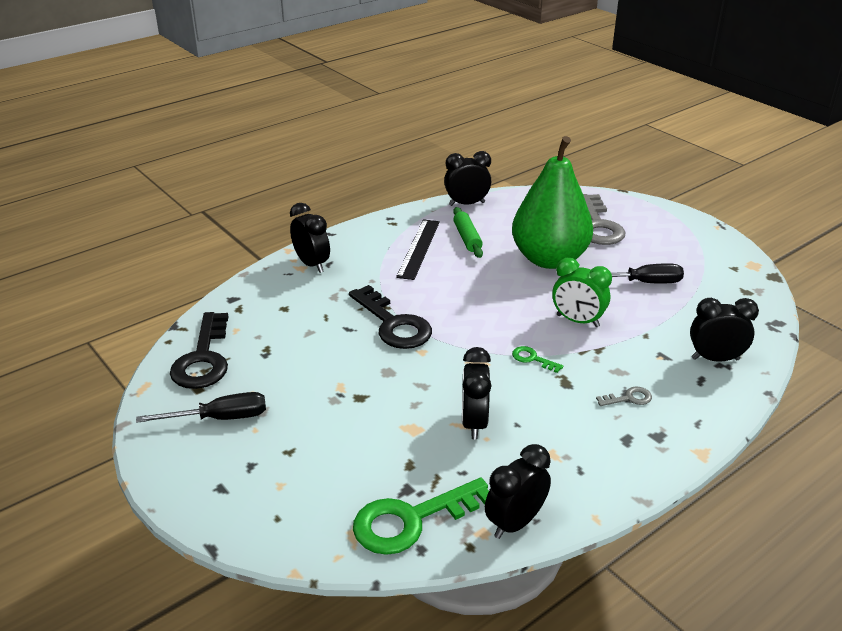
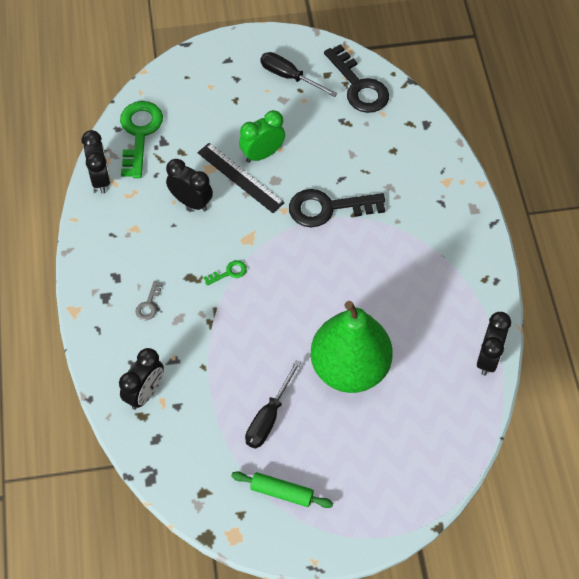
camera: 120 degrees right, 25 degrees up
black screwdriver [136,392,266,423] -> black screwdriver turned 105 degrees clockwise [260,52,338,97]
black key [170,312,229,389] -> black key turned 150 degrees counterclockwise [324,44,389,113]
black clock [290,203,330,273] -> none
black ruler [396,219,440,280] -> black ruler moved to [197,143,285,213]
green rolling pin [453,207,483,258] -> green rolling pin moved to [231,471,333,508]
green clock [552,258,612,327] -> green clock moved to [239,110,285,163]
grey key [583,194,626,245] -> none

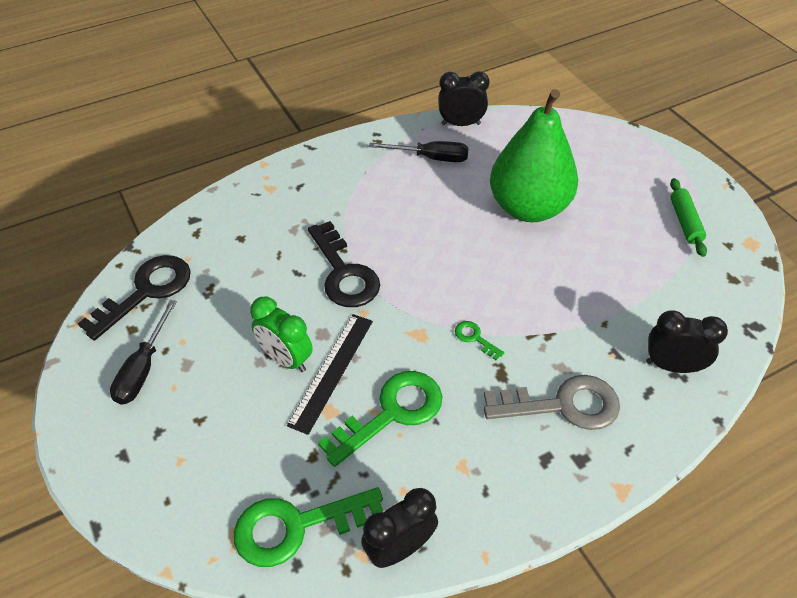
camera: 110 degrees left, 10 degrees down
grey key [135,281,163,320] -> grey key [484,375,620,430], size x2.25
black clock [166,159,213,211] -> green key [318,371,443,467]
black screwdriver [245,360,301,449] -> black screwdriver moved to [369,141,469,162]

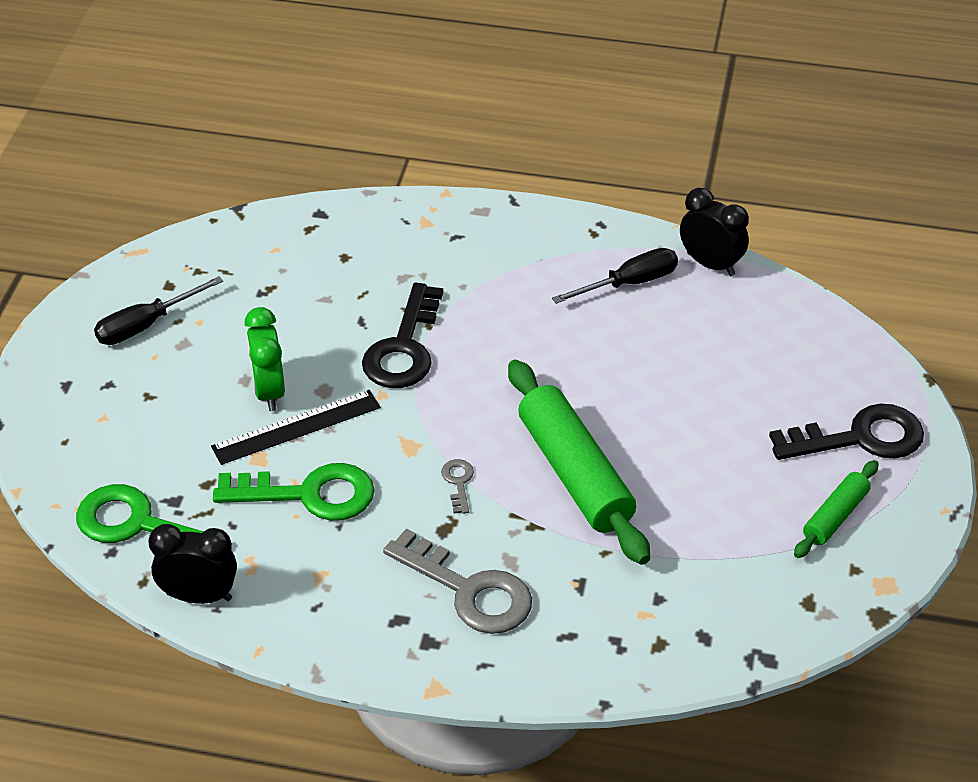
camera: 40 degrees right, 5 degrees down
black key [78,255,191,340] -> black key moved to [769,404,924,460]
black screwdriver [369,141,469,162] -> black screwdriver turned 75 degrees counterclockwise [552,248,678,304]
green key [455,321,504,360] -> grey key [441,459,474,514]
green pear [490,89,578,222] -> none
black clock [646,310,728,373] -> none
none -> green rolling pin [508,360,650,565]

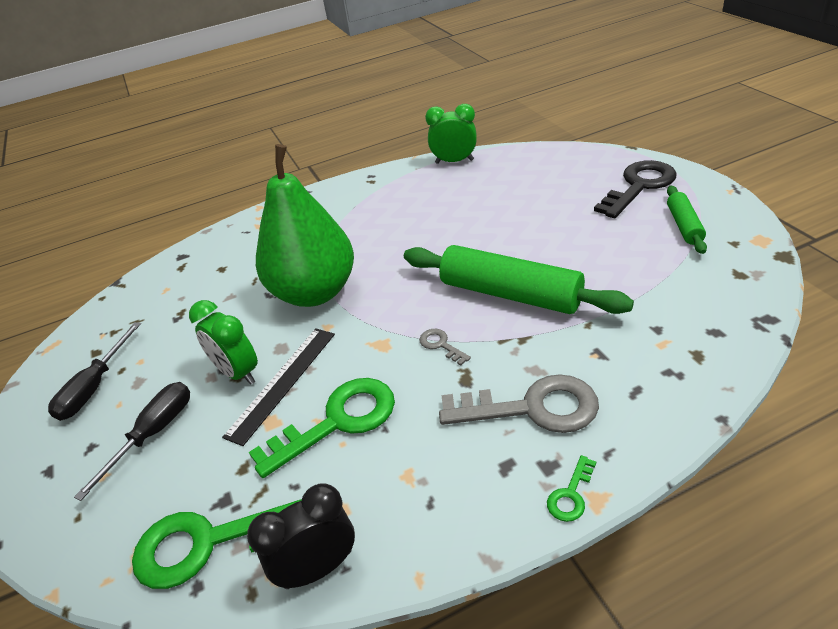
camera: 30 degrees left, 5 degrees down
black key [362,283,443,388] -> green pear [256,144,354,307]
black screwdriver [552,248,678,304] -> black screwdriver moved to [74,382,190,501]
black clock [680,188,749,276] -> green clock [425,104,477,164]
none -> green key [547,455,596,522]

